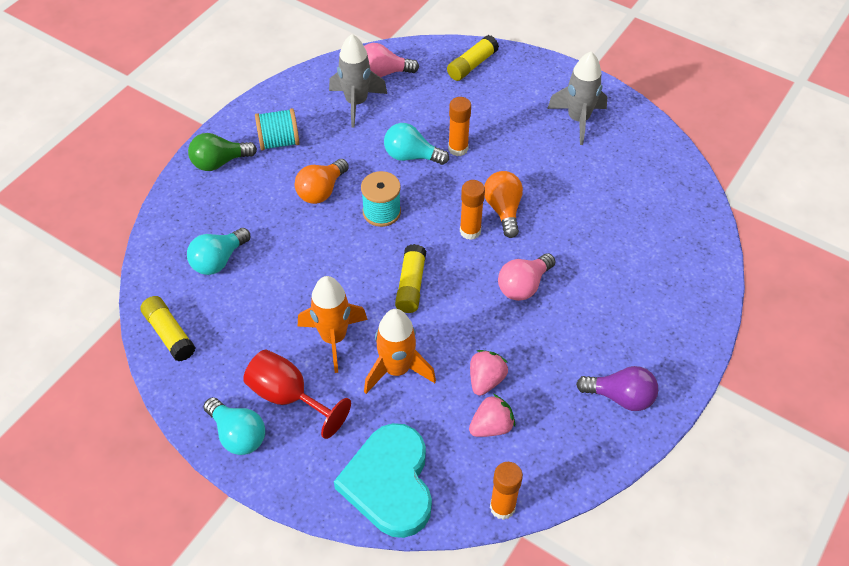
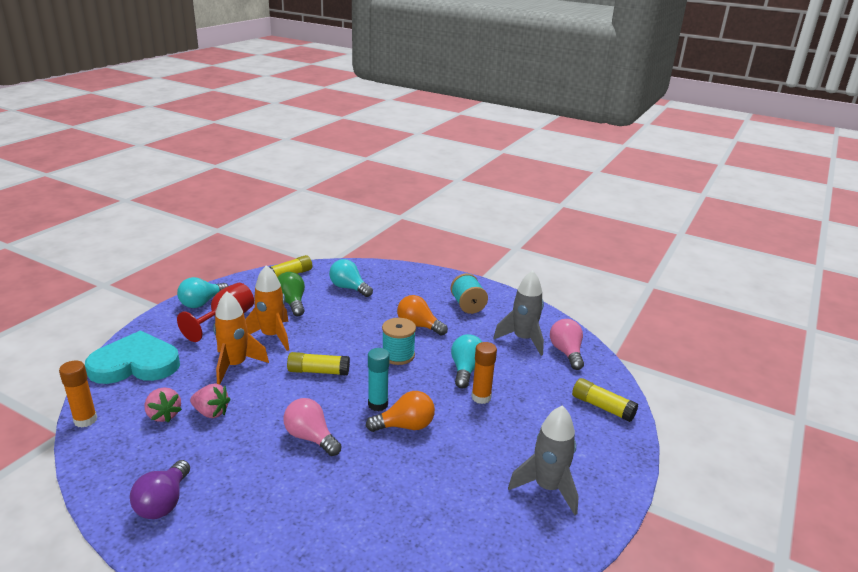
camera: 85 degrees right, 25 degrees down
green light bulb [188,133,257,171] -> green light bulb moved to [277,272,305,316]
orange glue stick [460,180,485,240] -> turquoise glue stick [368,348,389,411]

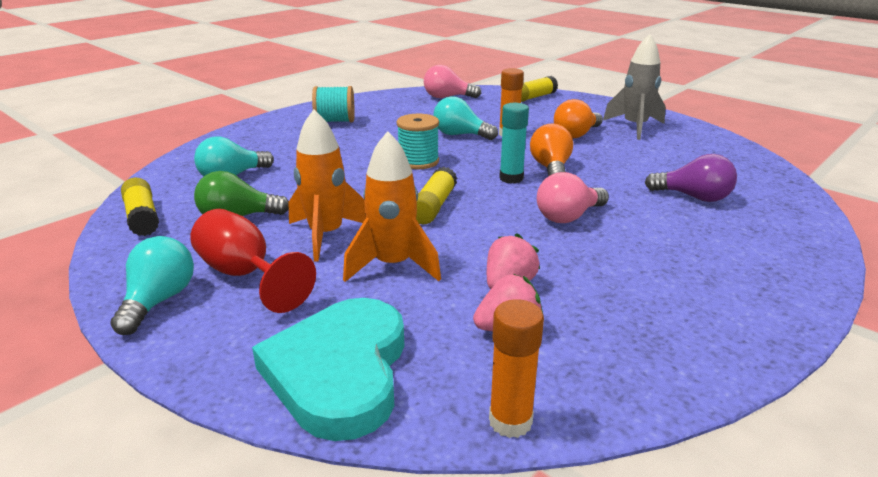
camera: 75 degrees left, 0 degrees up
purple light bulb [130,460,190,519] -> purple light bulb moved to [645,154,737,202]
turquoise light bulb [177,277,228,308] -> turquoise light bulb turned 135 degrees counterclockwise [110,236,194,335]
orange light bulb [397,295,448,336] -> orange light bulb moved to [554,99,603,138]
grey rocket [493,270,544,356] -> none

